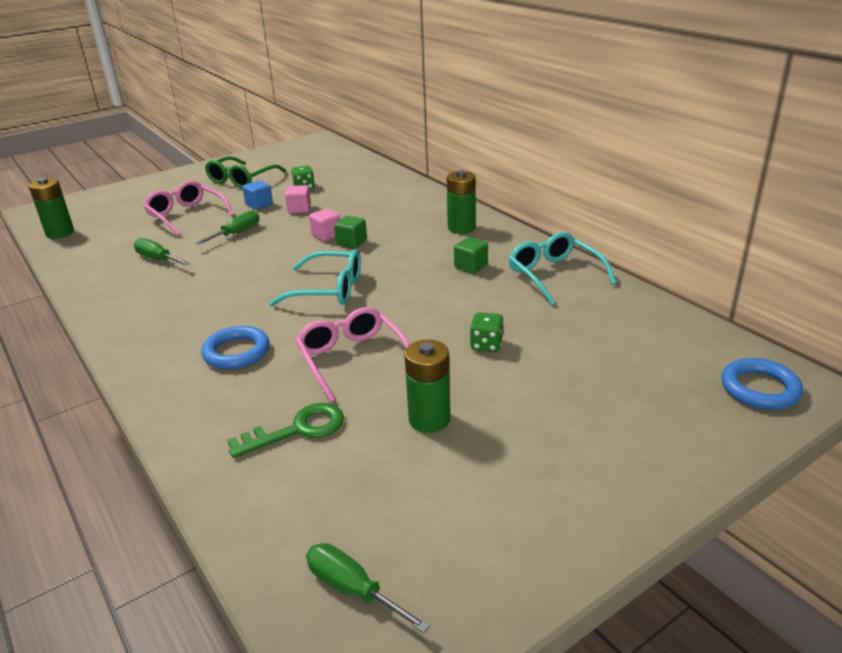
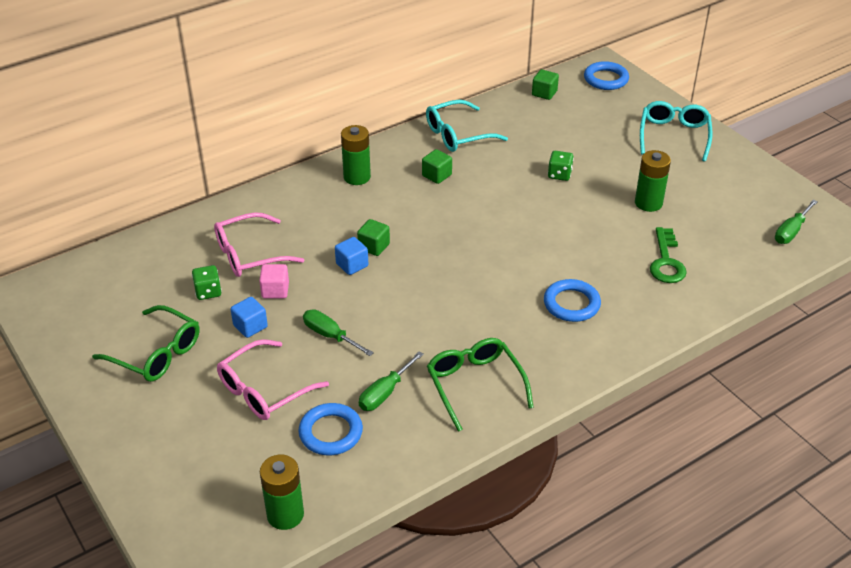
camera: 90 degrees left, 10 degrees up
green key [227,403,344,458] -> green key turned 150 degrees counterclockwise [650,227,687,283]
turquoise glasses [269,250,361,306] -> turquoise glasses moved to [640,101,712,162]
pink glasses [295,307,410,402] -> pink glasses moved to [214,212,304,277]
pink cube [309,209,340,241] -> blue cube [335,237,368,275]
none -> blue ring [298,403,363,455]
none -> green glasses [427,338,534,432]
none -> green cube [532,69,559,100]

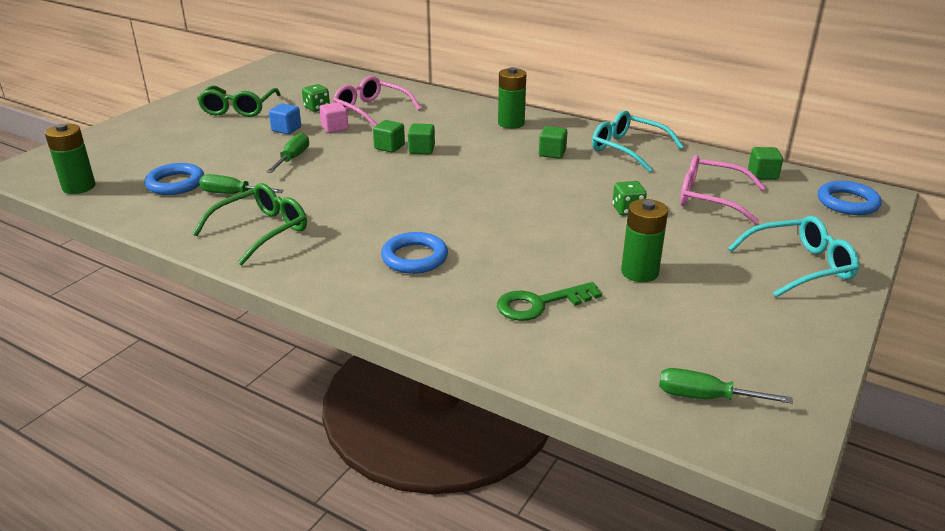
camera: 65 degrees right, 10 degrees down
pink glasses [217,339,329,420] -> pink glasses moved to [680,155,766,224]
blue cube [335,237,368,275] -> green cube [373,120,405,153]

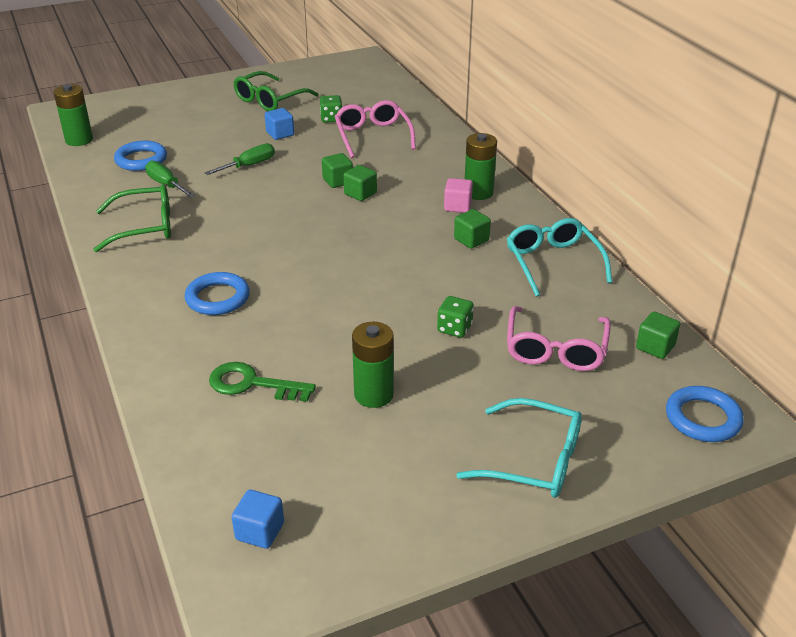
camera: 35 degrees right, 5 degrees up
pink cube [319,102,348,133] -> pink cube moved to [444,178,473,213]
green screwdriver [659,368,793,404] -> blue cube [232,489,284,549]
pink glasses [680,155,766,224] -> pink glasses turned 135 degrees counterclockwise [507,306,611,371]

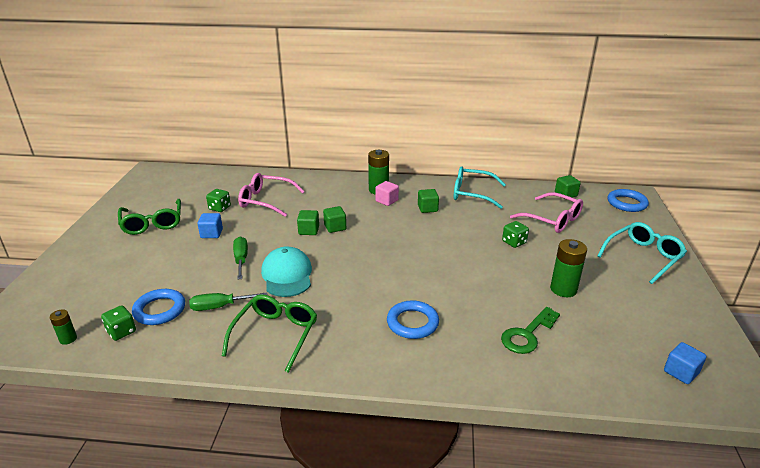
camera: 60 degrees left, 5 degrees down
green battery [54,84,93,146] -> green battery [50,309,77,345], size x0.55
none -> green dice [101,305,136,341]
none -> turquoise cap [261,246,312,297]

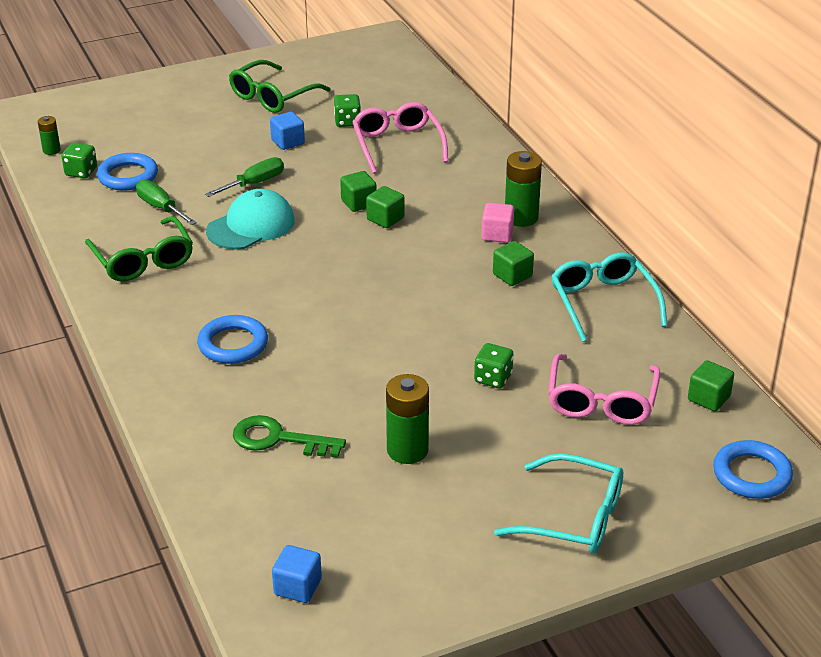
camera: 60 degrees right, 5 degrees up
green glasses [222,294,317,373] -> green glasses turned 75 degrees clockwise [85,216,193,282]

